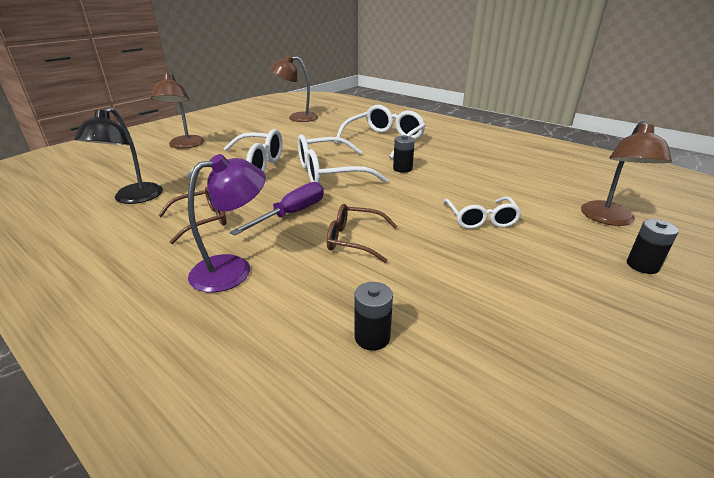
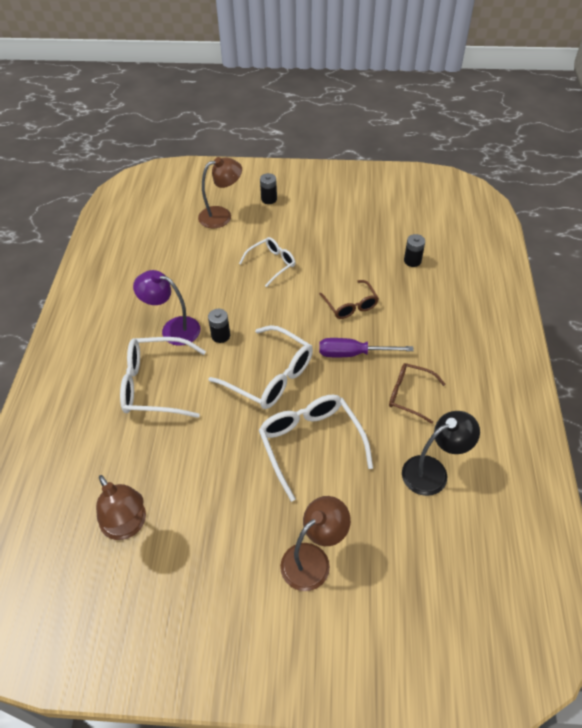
camera: 125 degrees left, 20 degrees up
purple lamp [188,154,266,293] -> purple lamp moved to [133,270,200,346]

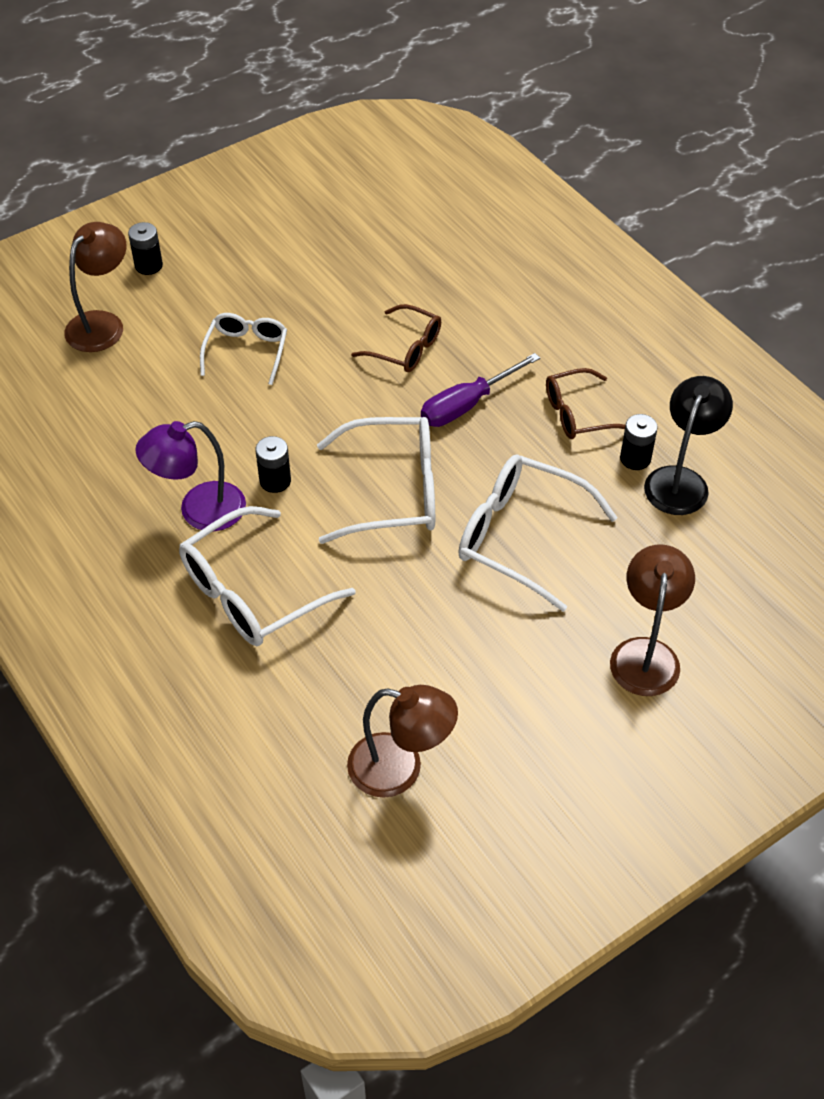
camera: 40 degrees left, 0 degrees up
black battery [404,234,425,267] -> black battery moved to [620,414,658,470]

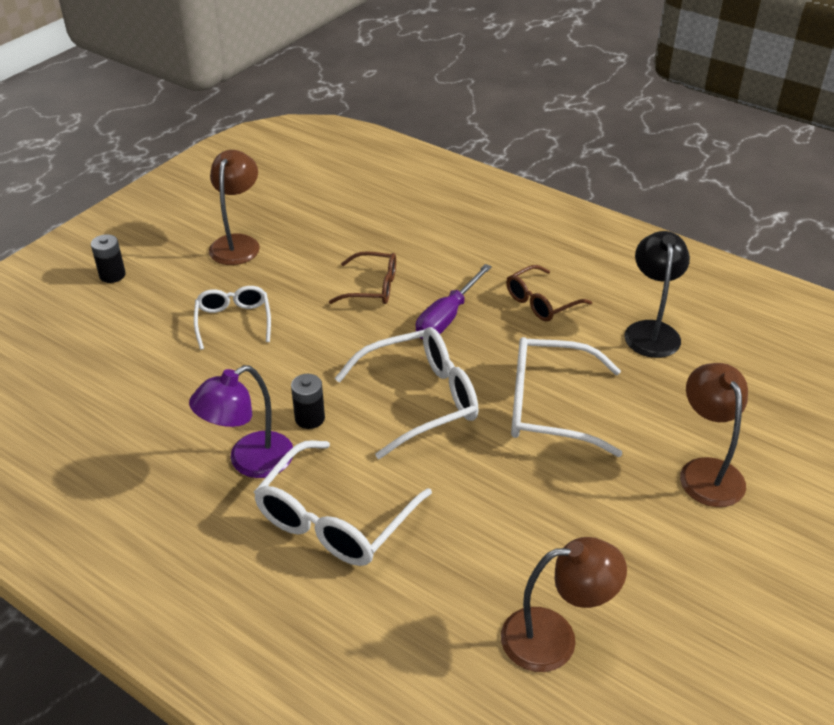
camera: 20 degrees left, 10 degrees down
brown lamp [64,222,126,352] -> brown lamp moved to [209,150,260,265]
black battery [620,414,658,470] -> none

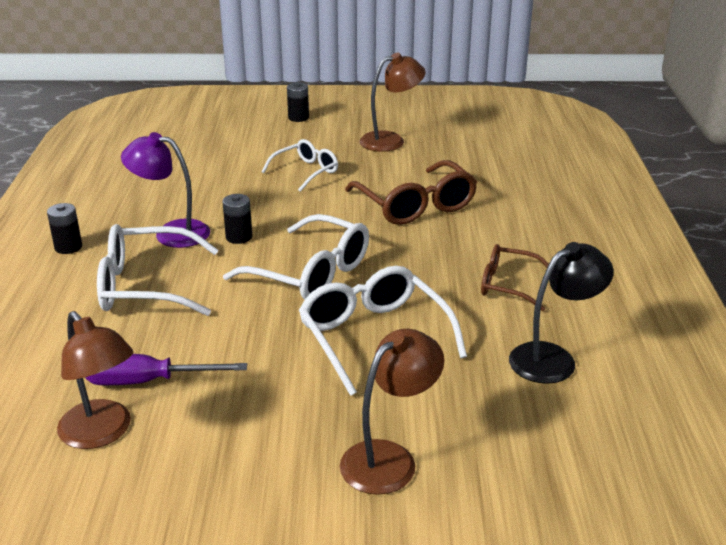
camera: 55 degrees right, 10 degrees down
brown glasses [329,251,396,304] -> brown glasses [345,160,477,225], size x1.63
purple screwdriver [416,264,492,339] -> purple screwdriver moved to [85,354,247,385]
none -> black battery [47,203,82,254]

